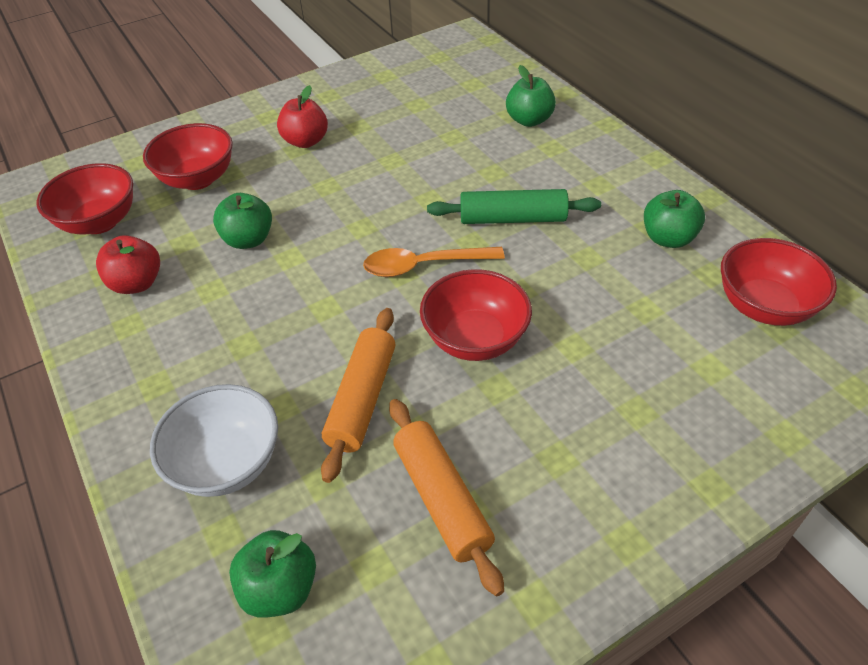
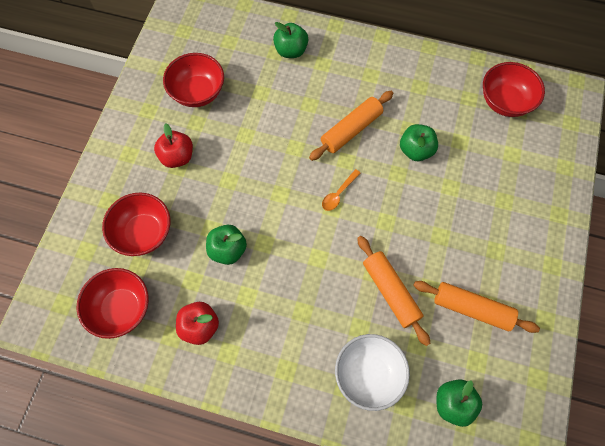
camera: 45 degrees left, 20 degrees up
orange spoon [363,247,505,277] -> orange spoon [322,169,360,211], size x0.61
red bowl [420,269,532,361] -> red bowl moved to [163,53,224,107]
green rolling pin [427,189,601,224] -> orange rolling pin [309,91,393,161]
green apple [644,190,705,248] -> green apple moved to [400,124,438,161]

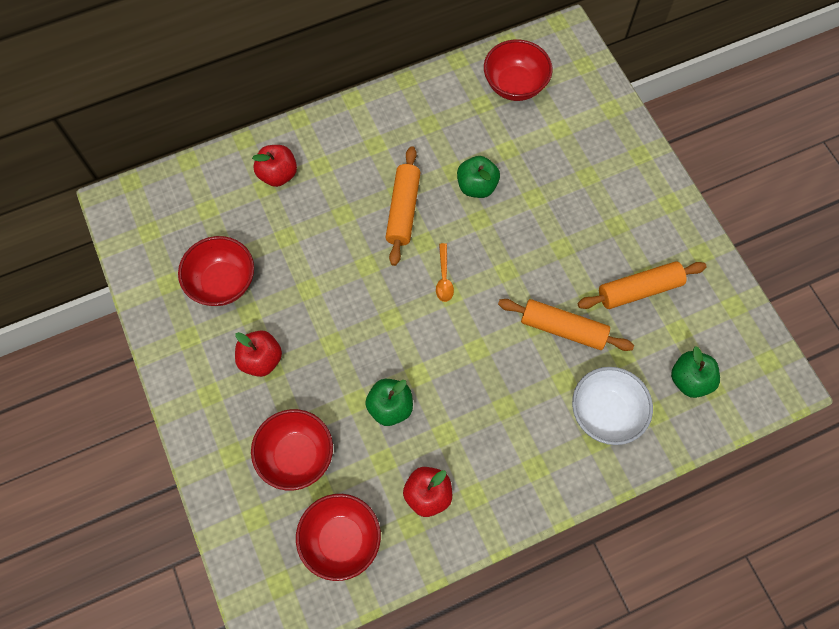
camera: 40 degrees left, 0 degrees up
green apple [273,22,308,58] -> red apple [252,145,297,187]

